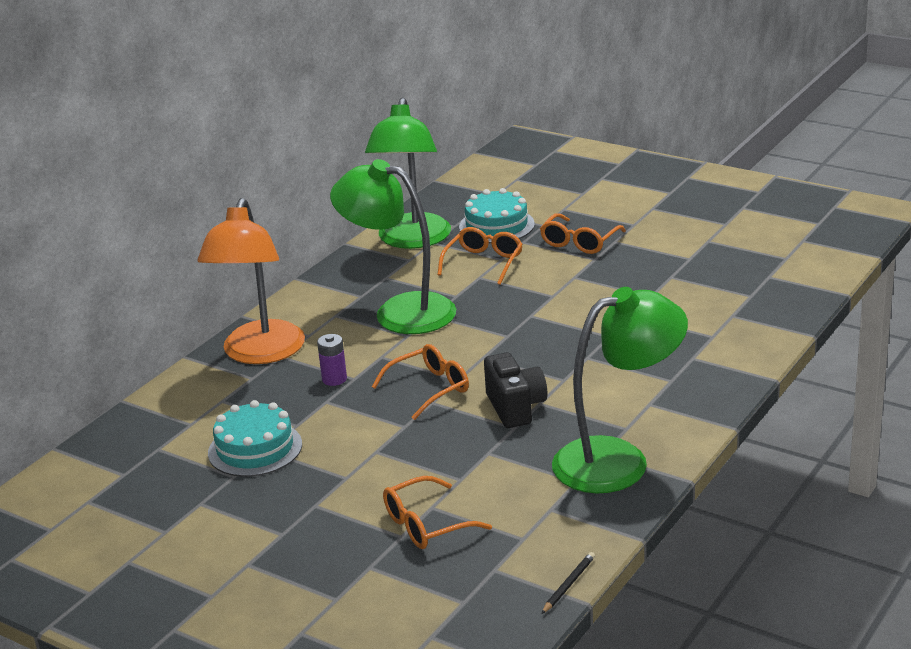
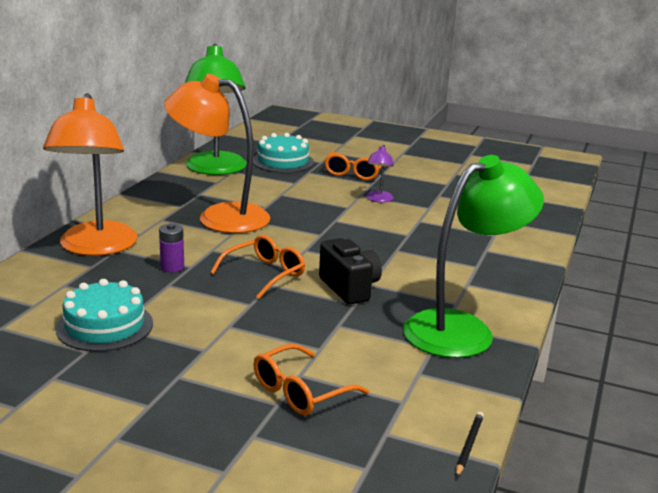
camera: 15 degrees left, 5 degrees down
green lamp [330,159,456,334] -> orange lamp [164,74,270,233]
orange glasses [437,227,523,285] -> none
none -> purple lamp [366,145,394,203]

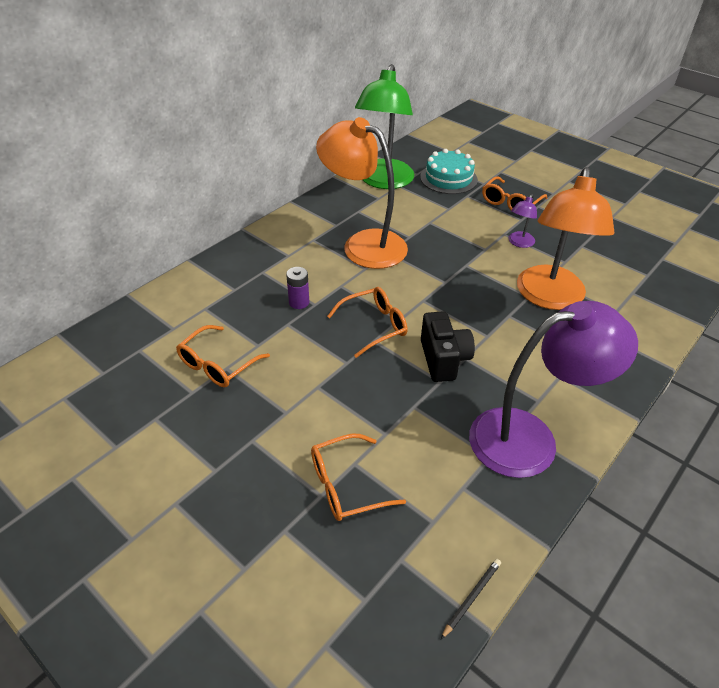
camera: 20 degrees right, 20 degrees up
orange lamp [43,93,137,256] -> orange lamp moved to [517,167,614,310]
turquoise cake [56,279,153,352] -> orange glasses [176,325,270,387]
green lamp [403,155,544,358] -> purple lamp [469,301,638,478]

